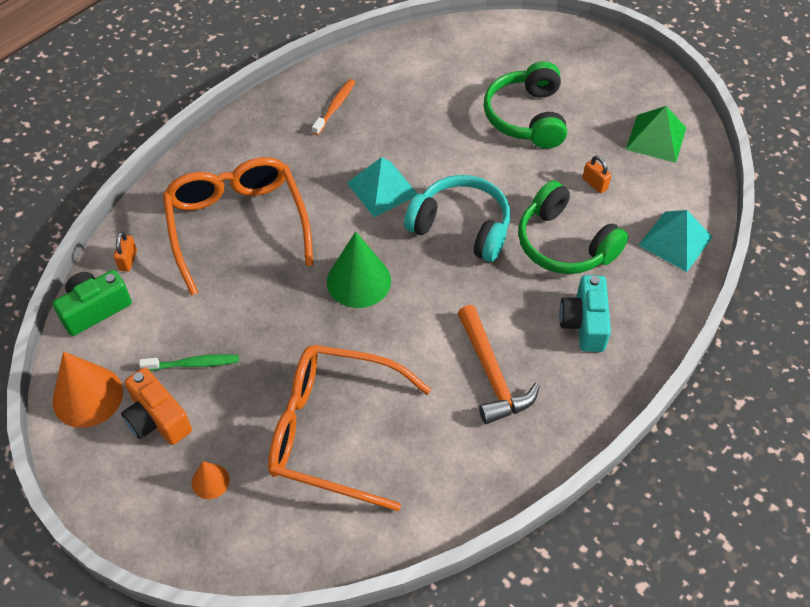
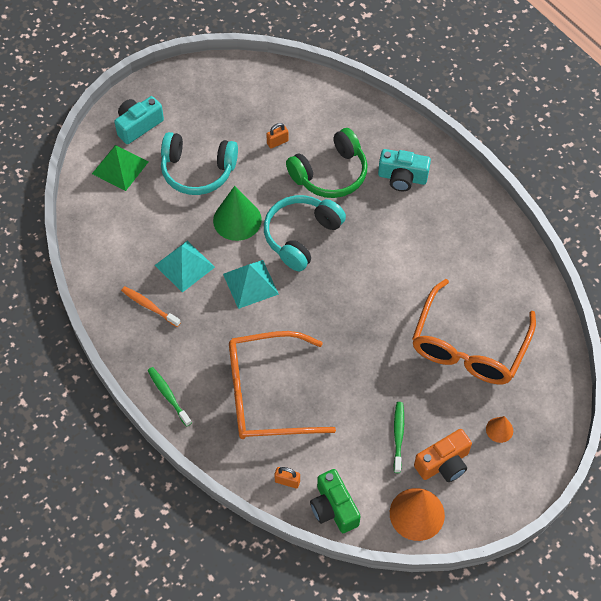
camera: 80 degrees left, 5 degrees up
green cone [327,231,391,308] -> green cone moved to [213,186,262,241]
orange hammer [458,305,540,424] -> none
green headphones [484,61,567,149] -> turquoise headphones [161,132,238,195]
green pyramid [626,106,686,163] -> green pyramid moved to [92,145,148,191]
turquoise pyramid [638,210,713,272] -> turquoise pyramid moved to [155,240,215,293]
none -> turquoise camera [114,96,164,144]
none -> green toothbrush [148,367,192,427]

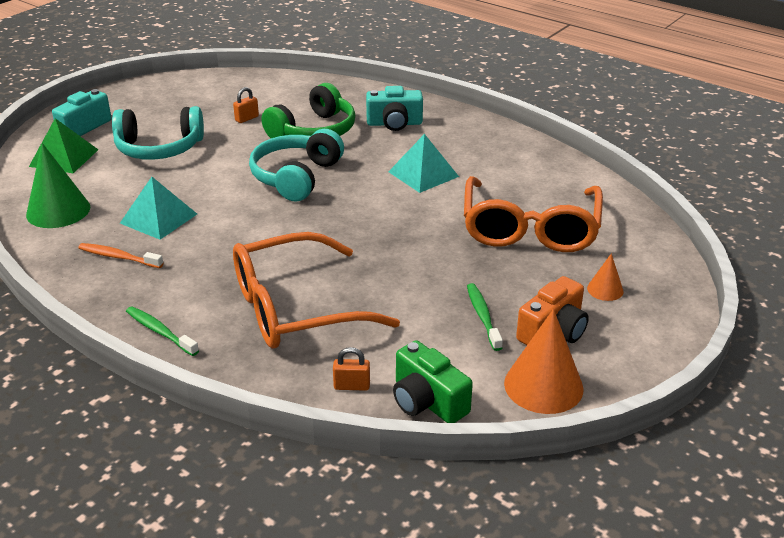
camera: 15 degrees left, 25 degrees down
green cone [213,186,262,241] -> green cone moved to [26,143,90,228]
turquoise pyramid [223,260,279,309] -> turquoise pyramid moved to [388,134,459,193]

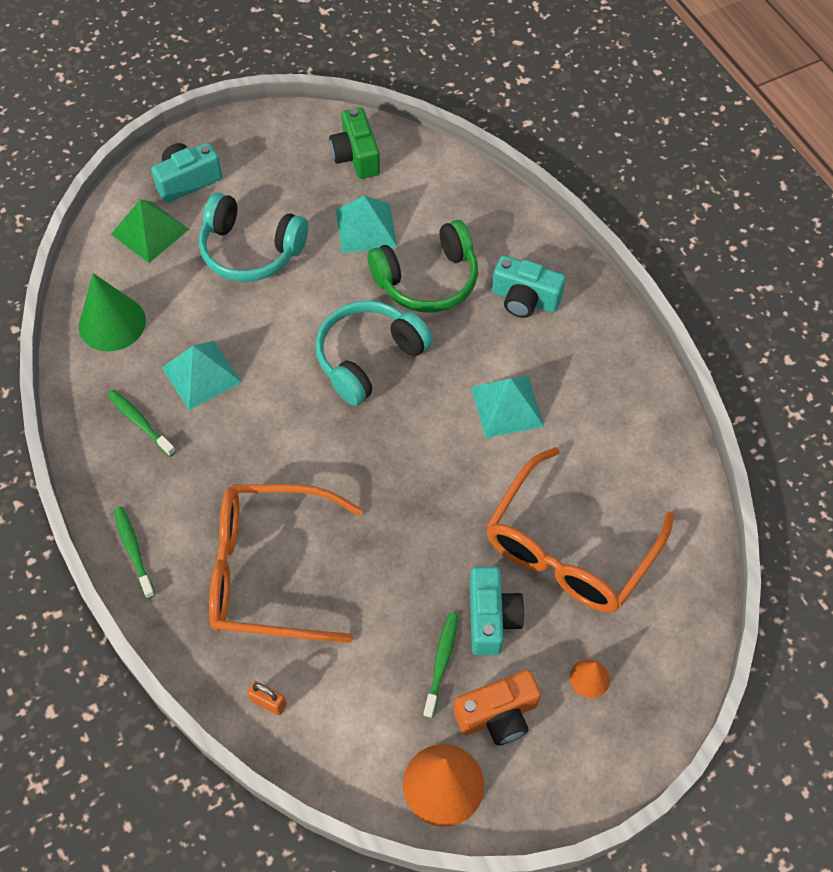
camera: 25 degrees right, 25 degrees up
orange toothbrush [78,243,163,268] -> green toothbrush [108,390,176,457]
orange padlock [233,87,259,123] -> turquoise pyramid [336,196,397,253]
green camera [393,340,473,423] -> green camera moved to [329,107,380,179]
none -> turquoise camera [470,567,525,655]

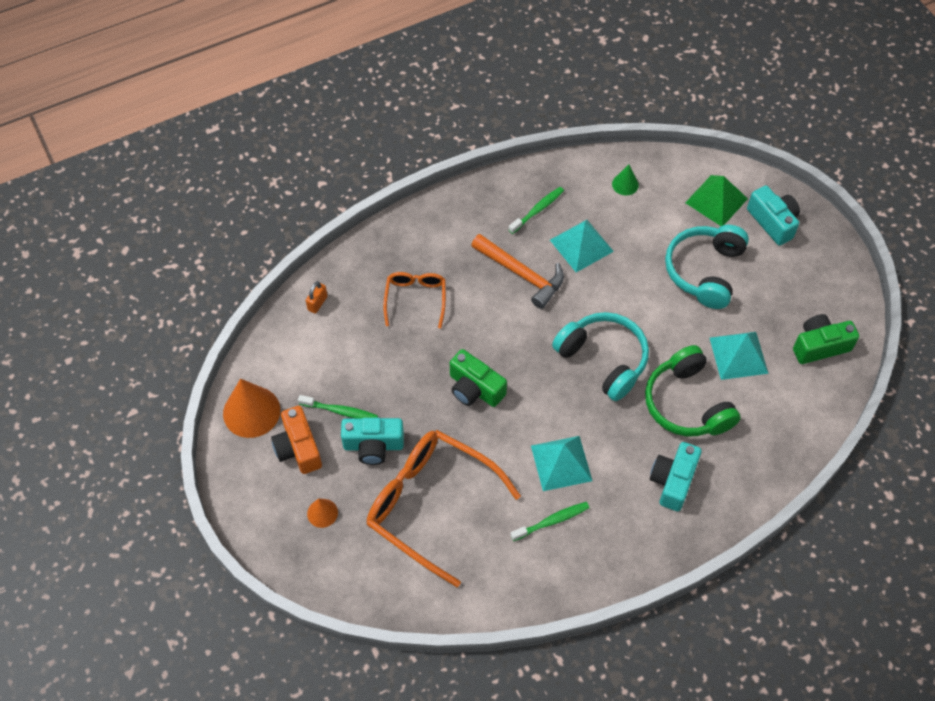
camera: 90 degrees right, 0 degrees up
green cone [79,273,146,352] -> green cone [612,165,639,196], size x0.52
green toothbrush [114,507,155,599] -> green toothbrush moved to [511,502,590,541]
orange glasses [209,484,363,643] -> orange glasses [383,272,446,328], size x0.52
none -> green camera [450,349,507,407]
none -> orange hammer [471,234,564,309]

